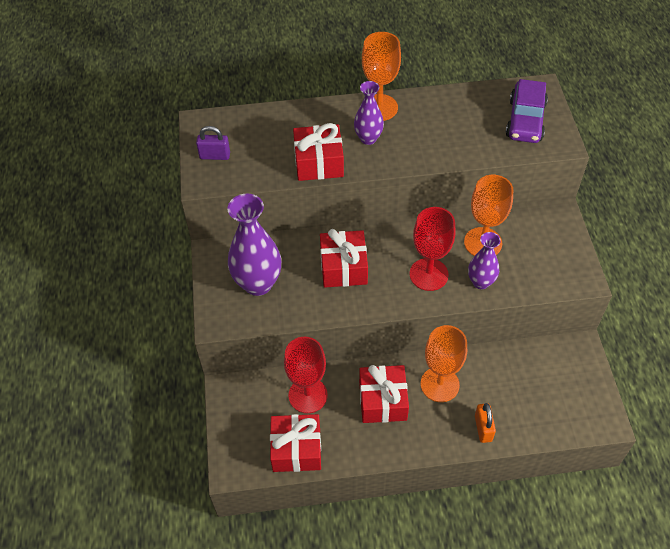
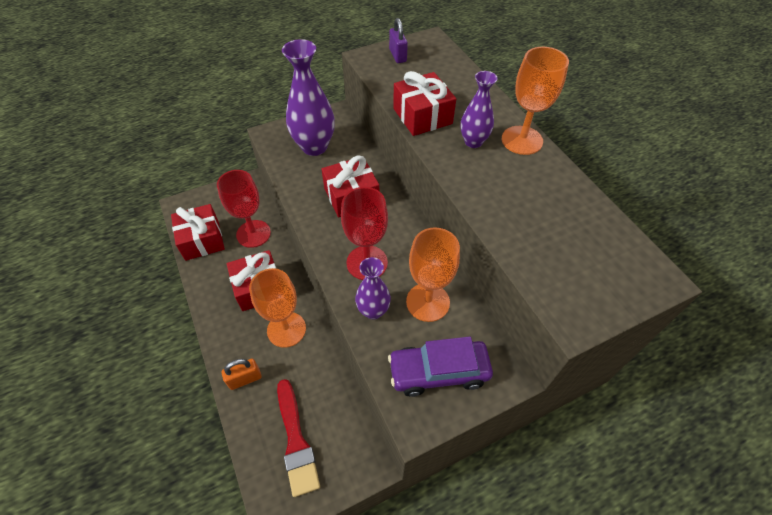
camera: 70 degrees right, 0 degrees up
purple car [506,79,548,143] -> purple car moved to [388,337,493,397]
none -> red brush [277,379,320,497]

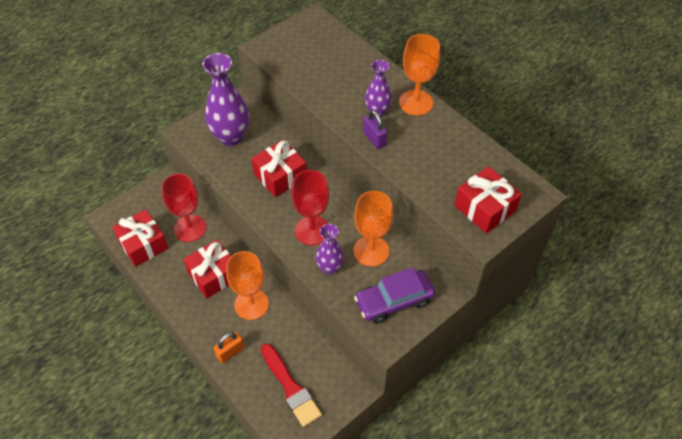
camera: 15 degrees left, 0 degrees up
purple padlock [389,18,408,63] -> purple padlock moved to [363,110,387,149]
red gift [393,71,456,136] -> red gift moved to [454,166,522,233]

